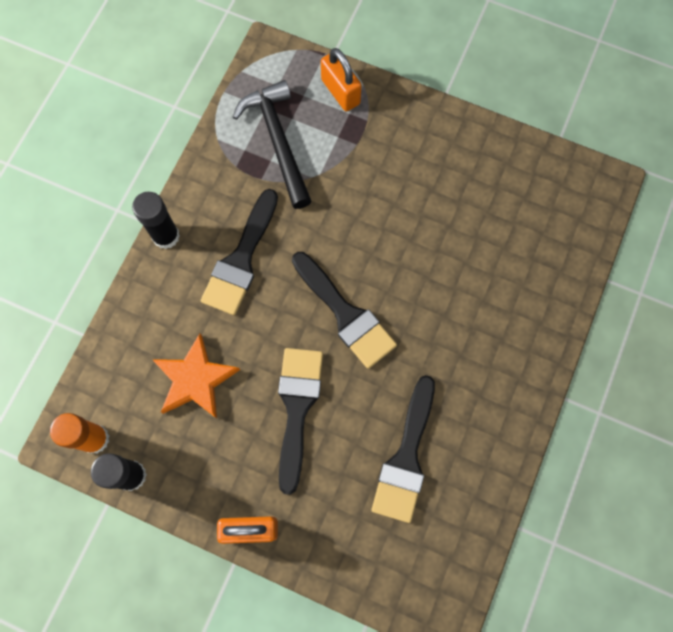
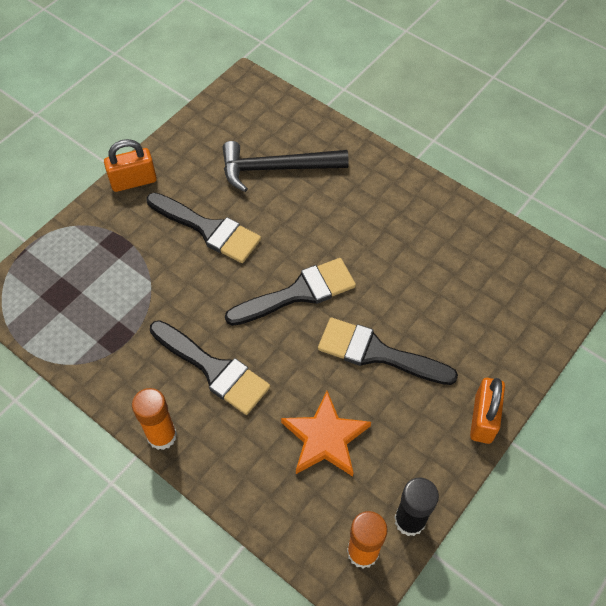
camera: 75 degrees left, 15 degrees down
black glue stick [132,192,180,249] -> orange glue stick [132,388,177,450]
black hammer [233,80,311,209] -> black hammer moved to [223,141,349,192]
orange padlock [321,48,362,111] -> orange padlock moved to [104,139,157,192]
black brush [371,375,435,523] -> black brush moved to [146,192,261,263]

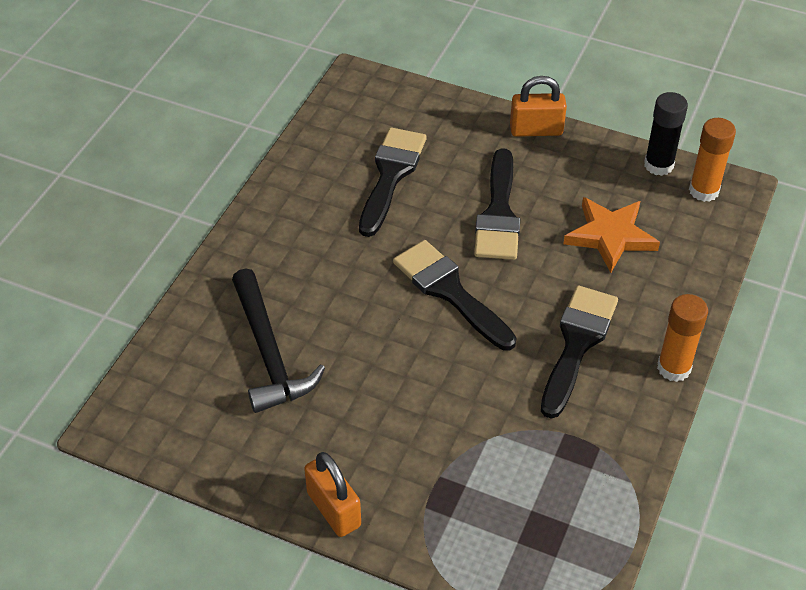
camera: 105 degrees left, 10 degrees down
black brush [146,192,261,263] -> black brush moved to [359,127,426,237]

